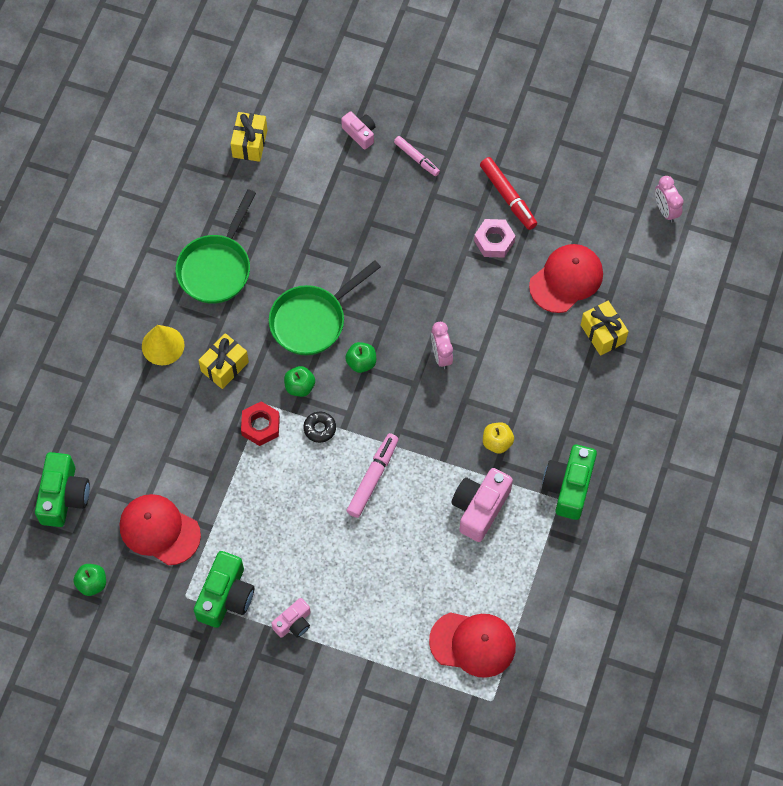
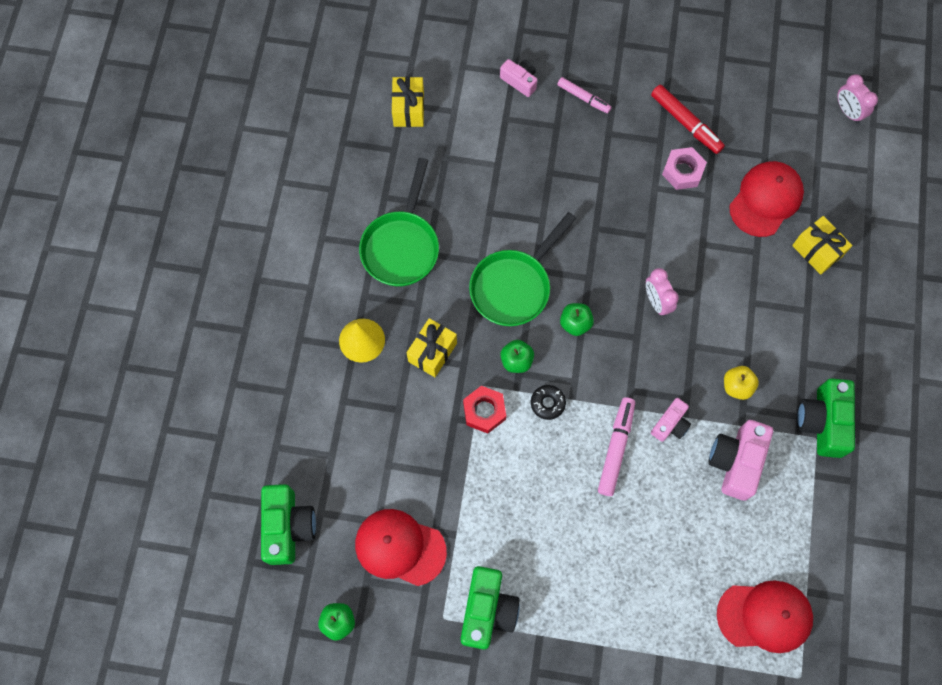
camera: 10 degrees left, 5 degrees up
pink camera [271,598,311,638] -> pink camera moved to [651,398,691,442]

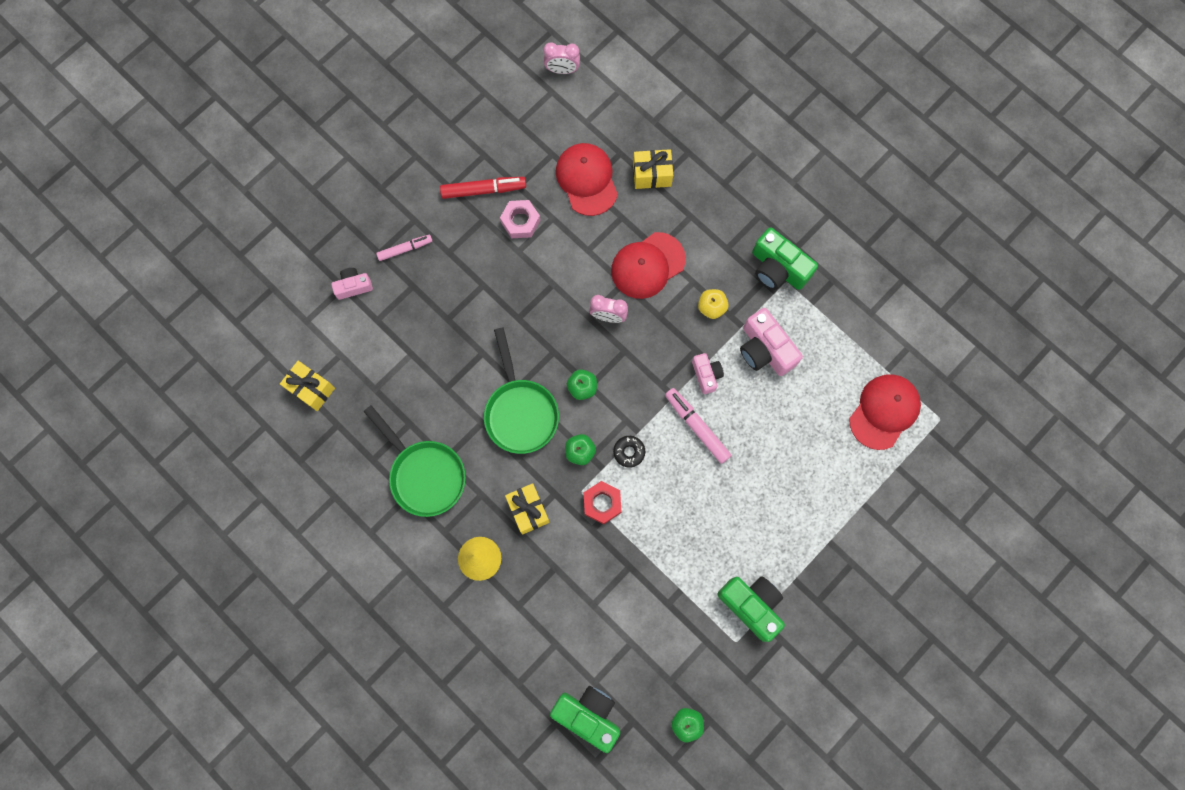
camera: 55 degrees left, 5 degrees up
red cap [355,509,447,586] -> red cap moved to [611,232,686,299]

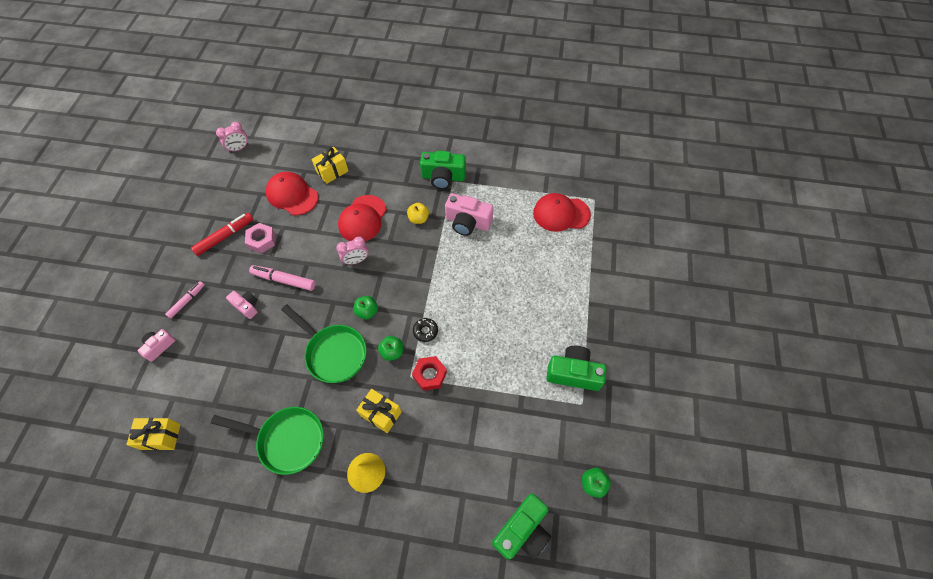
camera: 35 degrees left, 15 degrees down
green camera [550,686,620,753] -> green camera turned 135 degrees clockwise [492,494,551,560]
pink marker [665,388,732,464] -> pink marker moved to [249,265,316,291]
pink camera [692,353,724,394] -> pink camera moved to [226,291,257,319]
red cap [849,374,921,450] -> red cap turned 90 degrees counterclockwise [533,193,591,232]

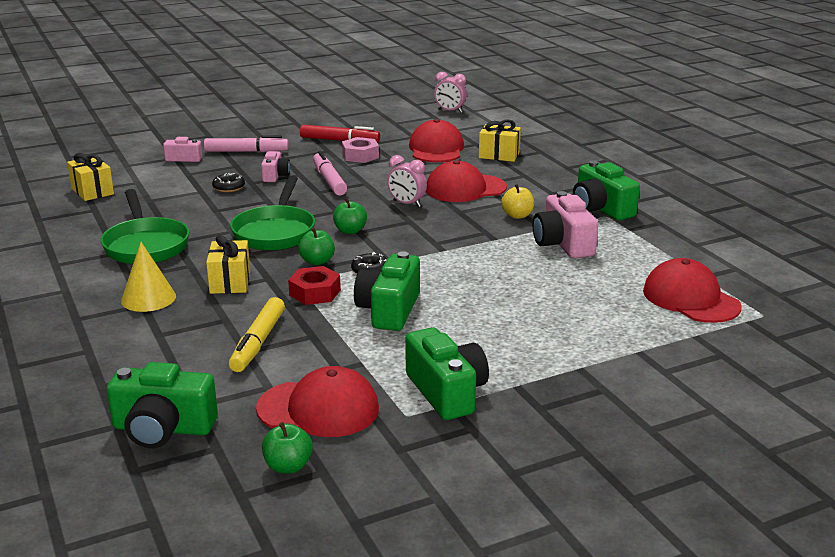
camera: 55 degrees right, 35 degrees down
pink marker [165,281,204,319] -> pink marker [204,135,289,152], size x1.52
none -> black donut [212,173,245,192]
none -> yellow marker [229,297,285,372]
none -> red cap [256,366,379,437]
none -> green camera [354,251,420,331]

